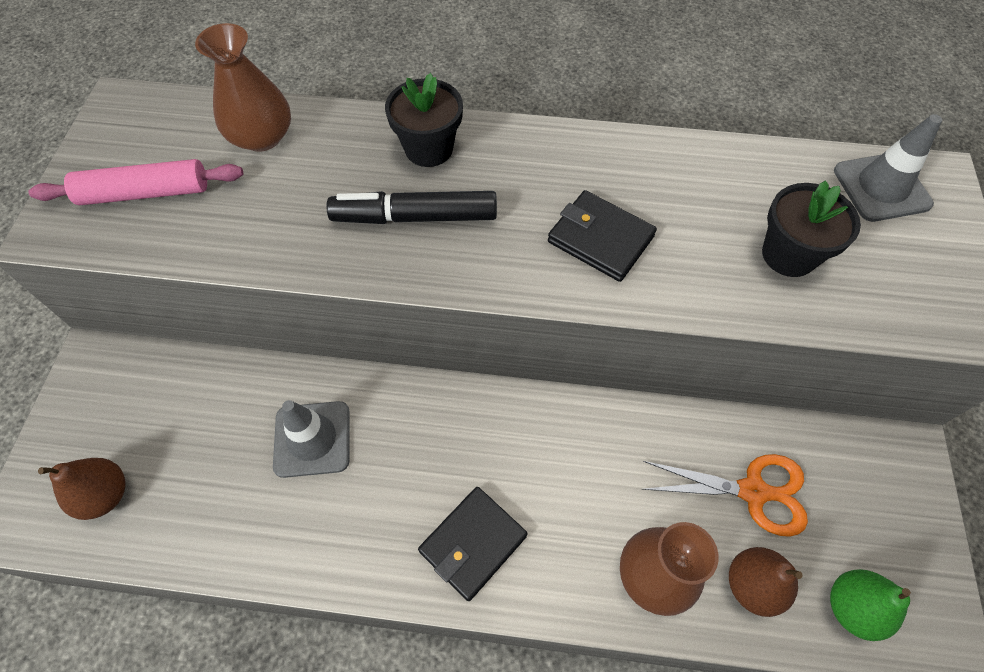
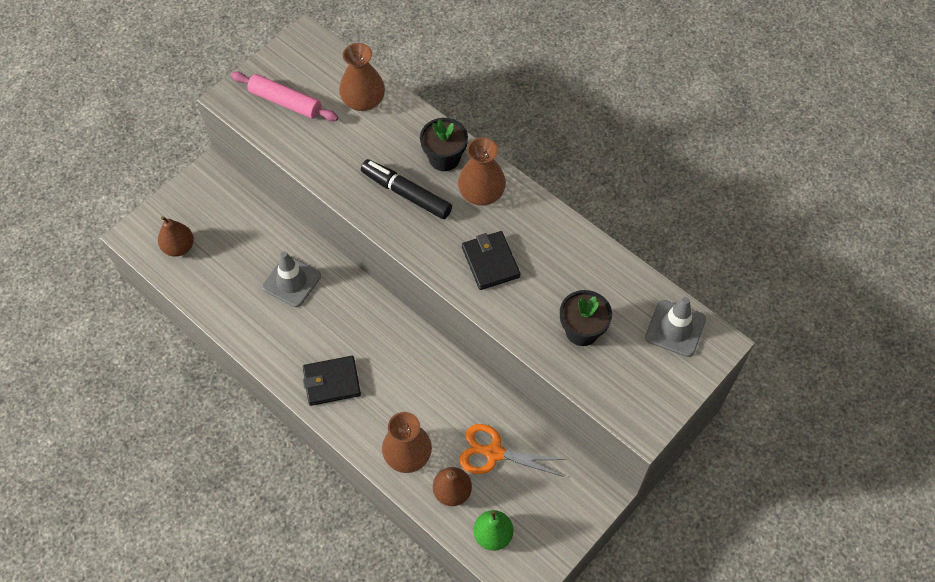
camera: 35 degrees right, 0 degrees up
orange scissors [643,454,808,537] -> orange scissors turned 150 degrees clockwise [459,424,567,476]
none -> brown vase [458,137,506,205]

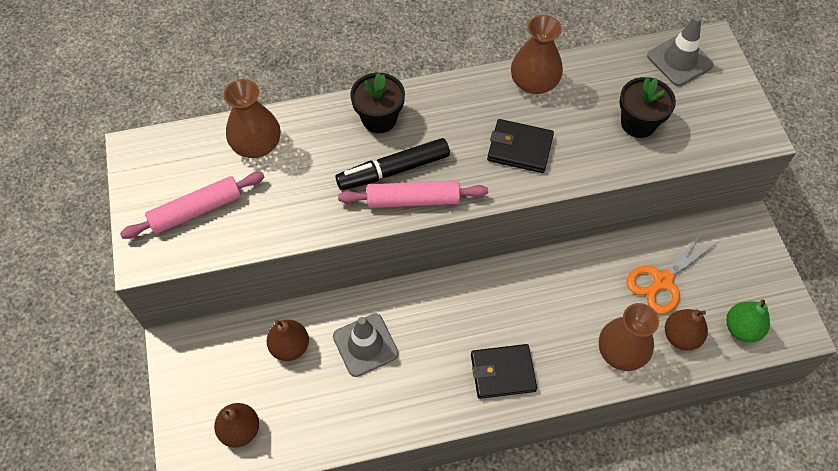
camera: 55 degrees left, 0 degrees up
black wallet [303,356,361,406] -> black wallet turned 60 degrees clockwise [471,344,537,399]
brown vase [458,137,506,205] -> brown vase moved to [511,15,563,94]
none -> brown pear [267,320,309,361]
none -> pink rolling pin [338,180,488,208]

